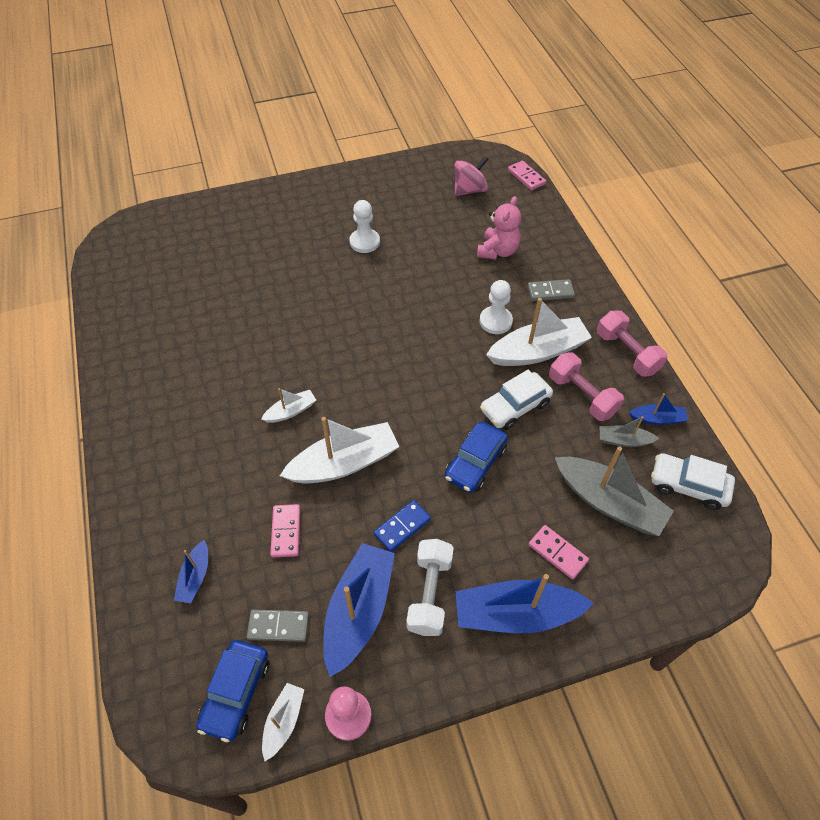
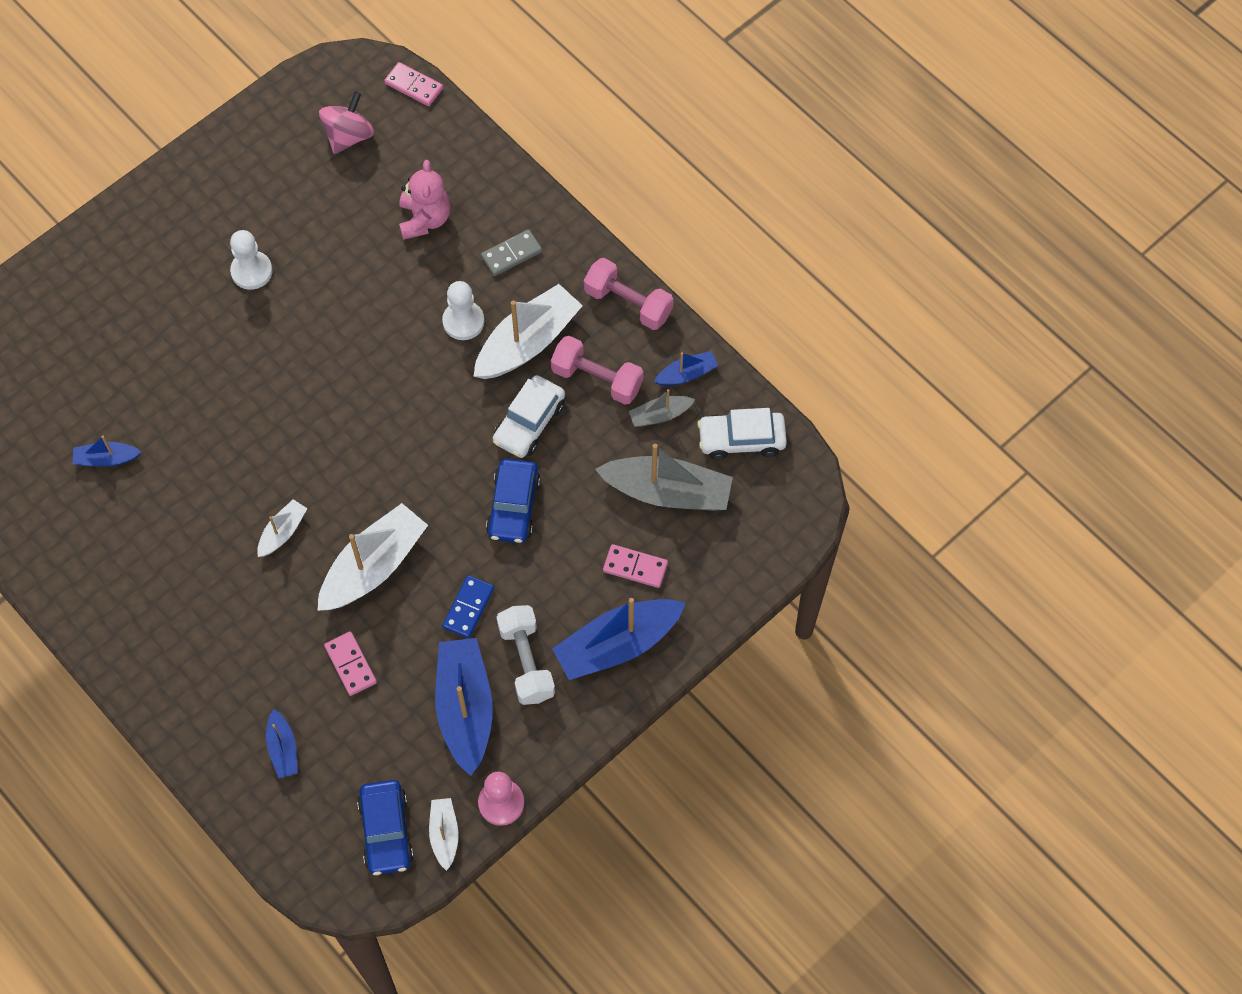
camera: 25 degrees left, 10 degrees up
grey domino [247,610,309,642] -> none
none -> blue boat [73,436,141,467]

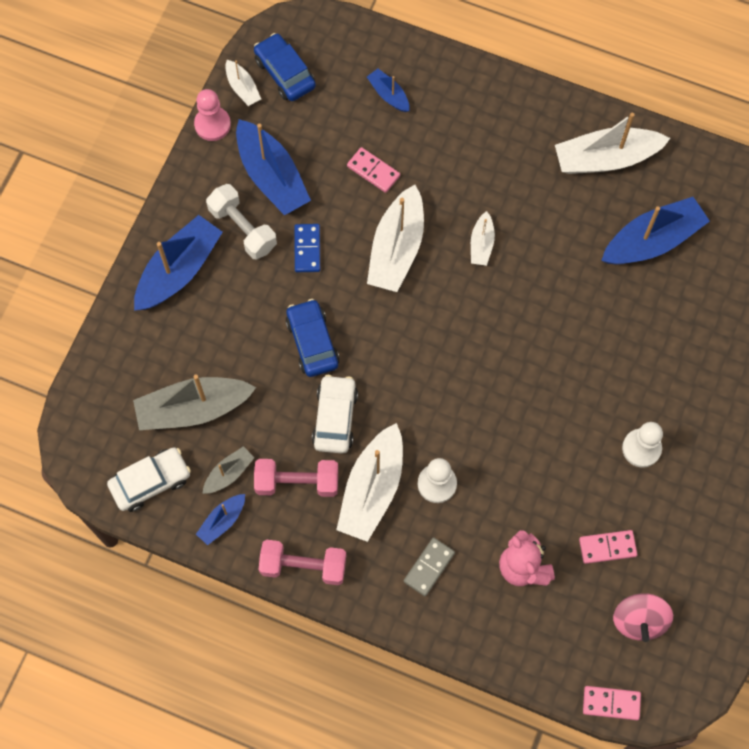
camera: 155 degrees right, 5 degrees up
blue boat [73,436,141,467] -> blue boat [601,197,710,265], size x1.98
pink domino [603,544,668,588] -> pink domino moved to [579,530,637,564]
none -> white boat [555,113,671,174]

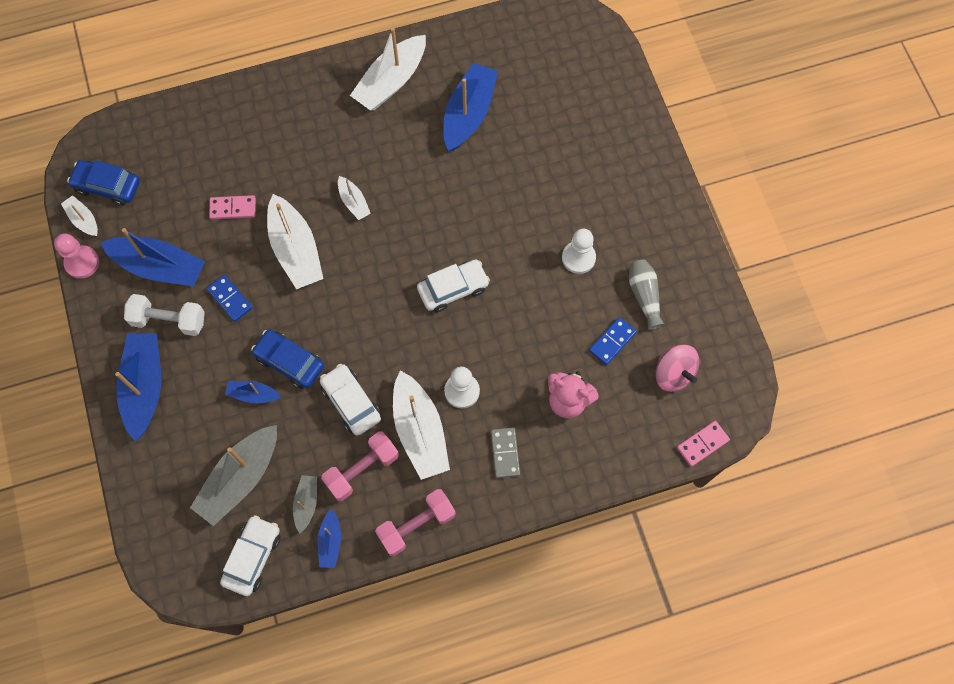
camera: 40 degrees left, 0 degrees up
white boat [225,60,261,106] -> white boat turned 150 degrees counterclockwise [61,195,98,236]
blue boat [367,69,409,112] -> blue boat moved to [225,381,281,403]
pink domino [579,530,637,564] -> blue domino [589,317,637,365]
none -> white car [417,260,490,312]
none -> grey vase [629,259,665,330]

